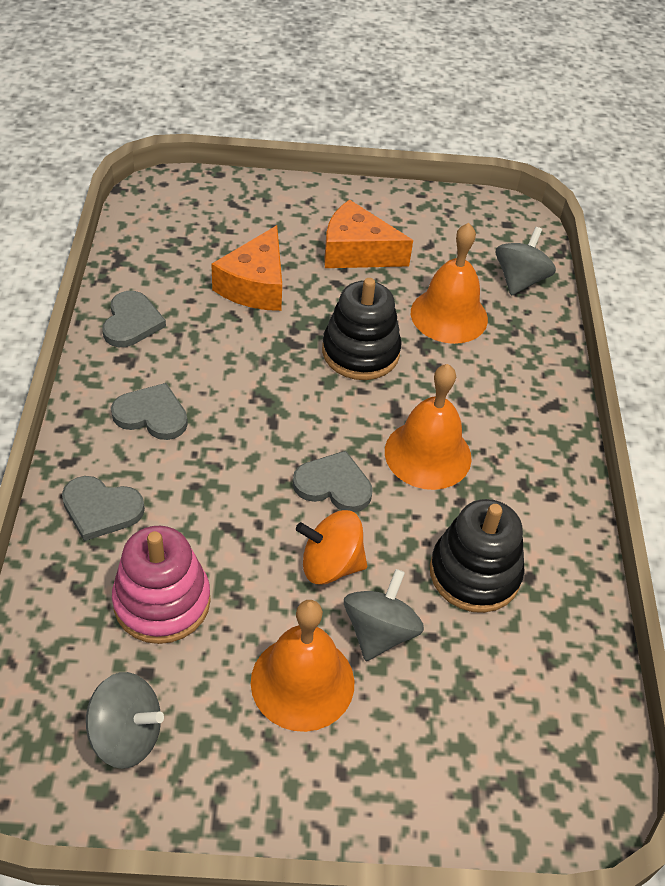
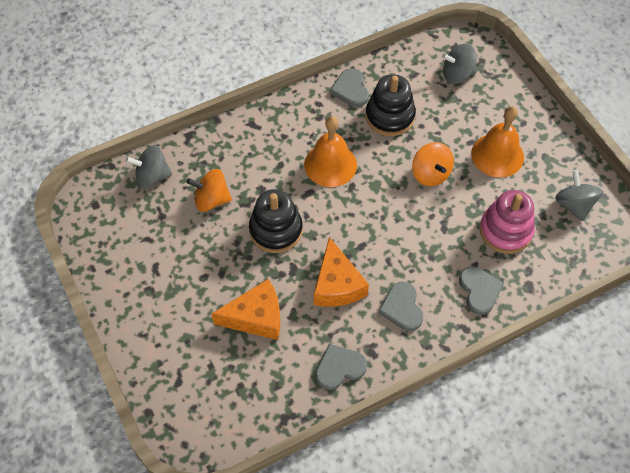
camera: 115 degrees left, 10 degrees up
grey heart [293,451,373,512] -> grey heart moved to [330,68,369,107]
orange cheese [324,199,413,268] -> orange cheese moved to [314,237,369,307]
grey spinning top [344,569,424,661] -> grey spinning top moved to [442,44,477,84]
orange bell [411,223,488,344] -> orange spinning top [187,169,232,212]

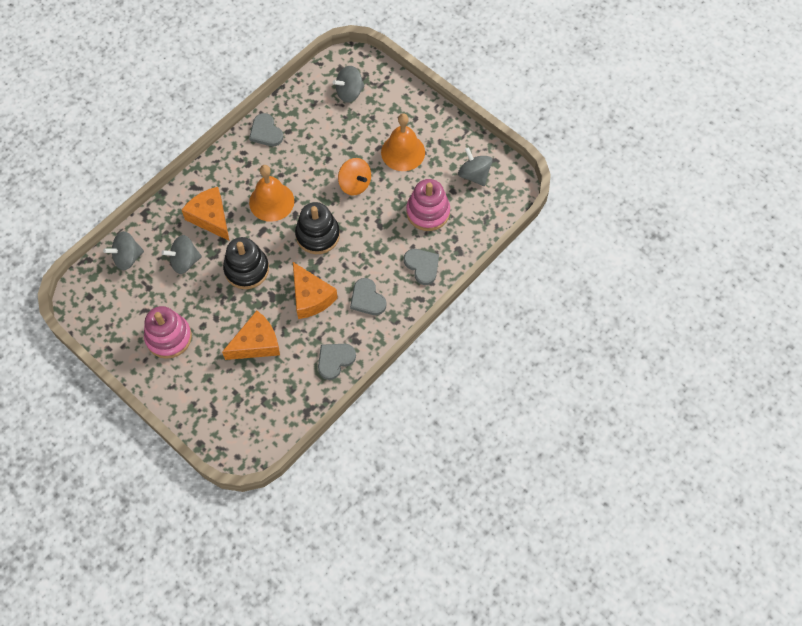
camera: 20 degrees left, 5 degrees up
orange spinning top [187,169,232,212] -> grey spinning top [162,235,202,274]
black stacking toy [366,74,416,136] -> black stacking toy moved to [295,202,340,254]
none -> pink stacking toy [144,306,192,359]
none -> orange cheese [182,187,229,241]

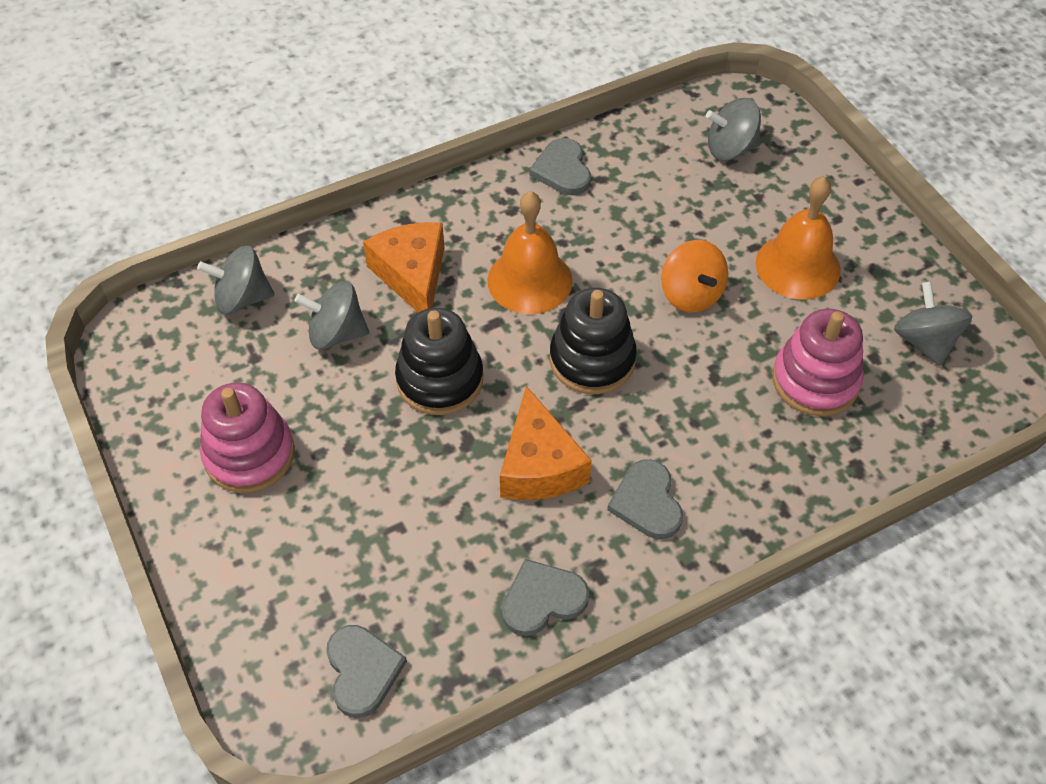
camera: 20 degrees right, 10 degrees down
orange cheese [222,311,280,360] -> none
grey heart [404,249,439,285] -> grey heart moved to [326,625,407,718]

